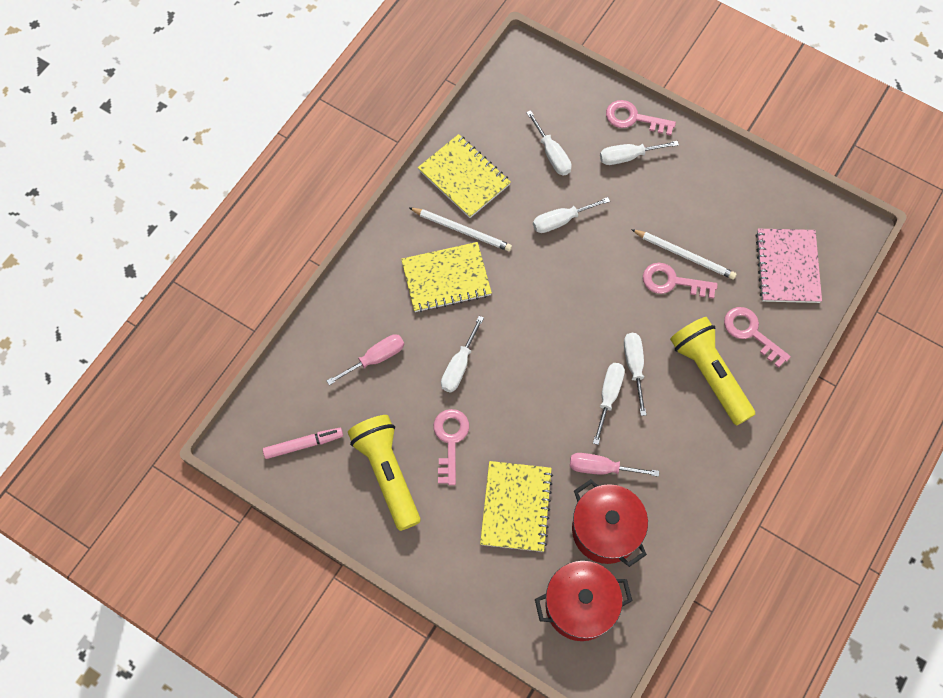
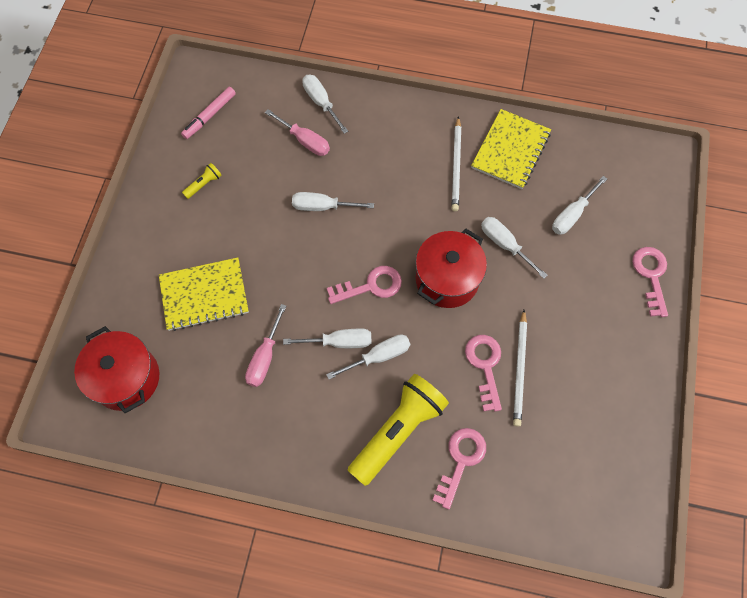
camera: 70 degrees right, 0 degrees up
pink marker [263,428,343,459] -> pink marker turned 75 degrees clockwise [181,87,236,139]
yellow flashlight [348,415,421,531] -> yellow flashlight [182,163,222,199], size x0.41
yellow notebook [401,242,492,312] -> none
pink key [434,409,469,485] -> pink key moved to [327,266,402,304]
pink screwdriver [570,453,659,477] -> pink screwdriver turned 150 degrees counterclockwise [245,304,286,387]
red pot [572,479,648,567] -> red pot moved to [416,229,487,308]
white screwdriver [600,141,679,165] -> white screwdriver moved to [302,75,348,134]
pink notebook [755,229,822,303] -> none

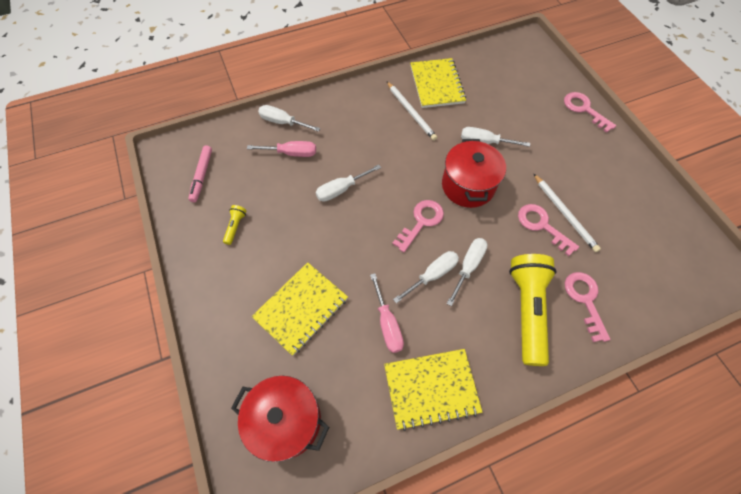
camera: 35 degrees left, 5 degrees down
white screwdriver [552,176,607,235] -> none
none -> yellow notebook [384,349,482,431]

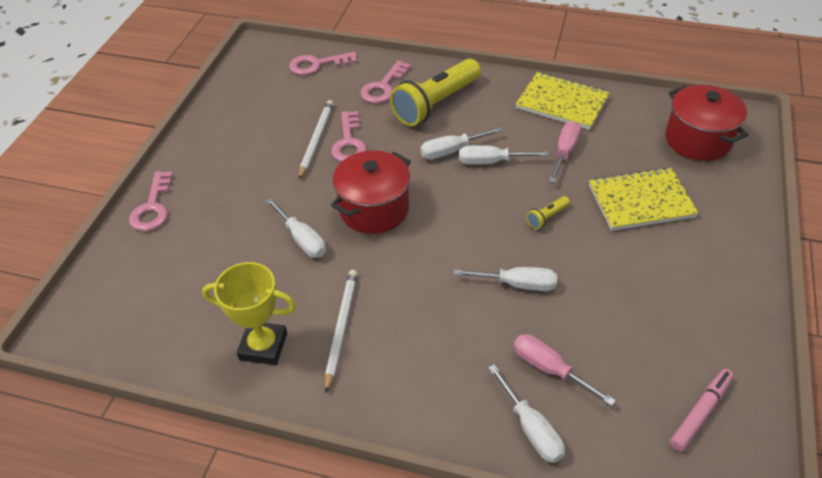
camera: 140 degrees left, 15 degrees down
yellow flashlight [223,205,246,245] -> yellow flashlight moved to [526,196,570,230]
pink key [392,200,444,252] -> pink key moved to [289,52,357,75]
yellow notebook [411,58,466,108] -> yellow trophy [202,262,296,365]

